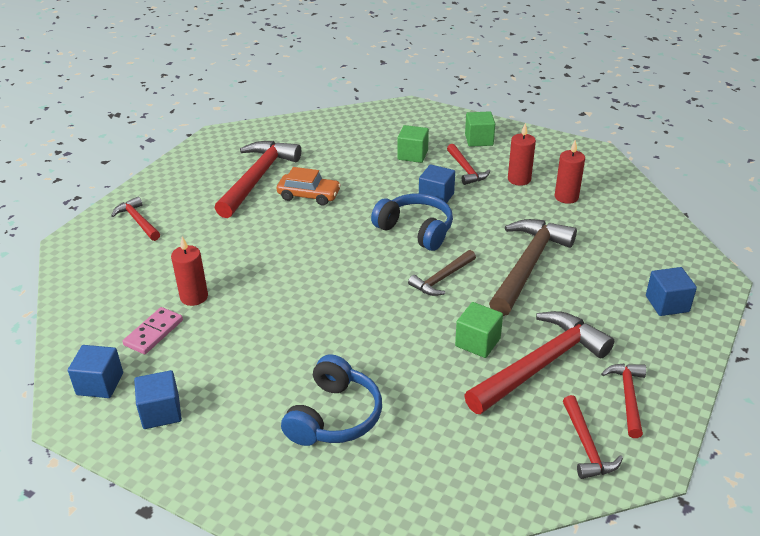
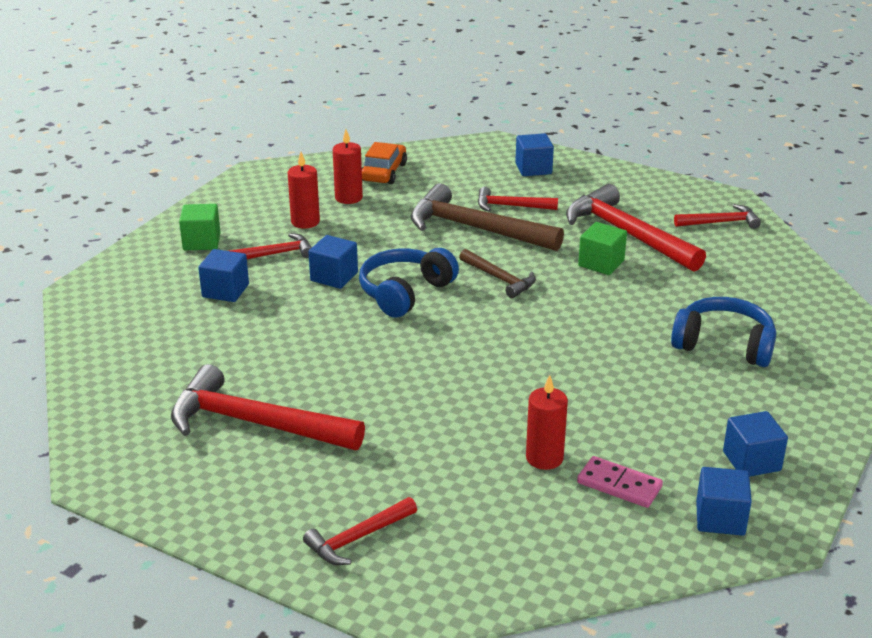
camera: 90 degrees left, 5 degrees down
orange car [277,167,341,206] -> orange car moved to [362,142,407,184]
green cube [397,125,429,163] -> blue cube [198,249,249,302]
red hammer [601,364,646,438] -> red hammer moved to [478,187,558,212]

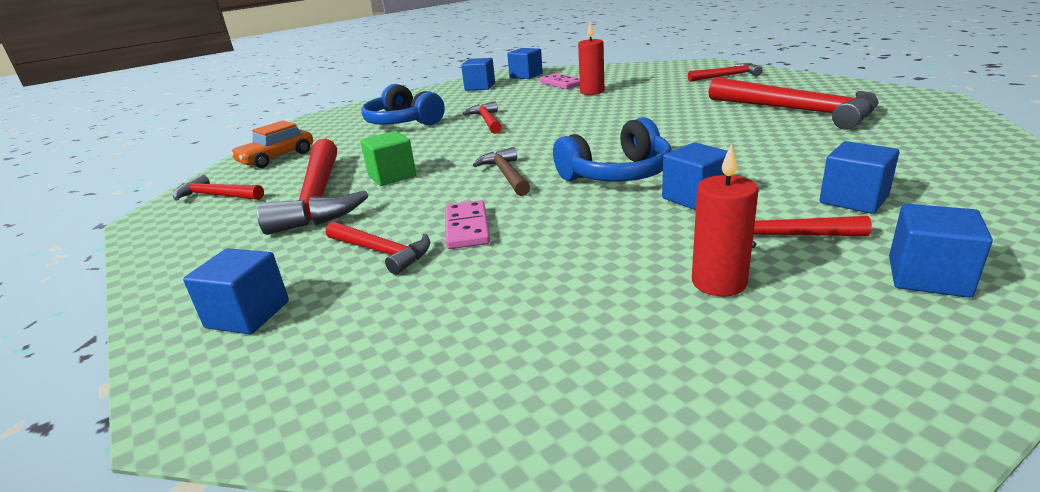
camera: 150 degrees left, 5 degrees down
green cube [179,204,220,250] -> blue cube [889,204,993,298]
red candle [333,129,363,204] -> none
orange car [362,142,407,184] -> orange car moved to [230,121,313,168]
brown hammer [411,183,564,251] -> pink domino [445,200,490,249]
none -> red hammer [462,101,502,134]

